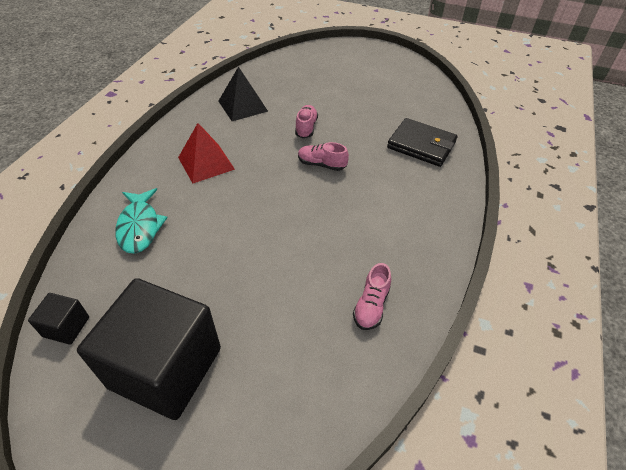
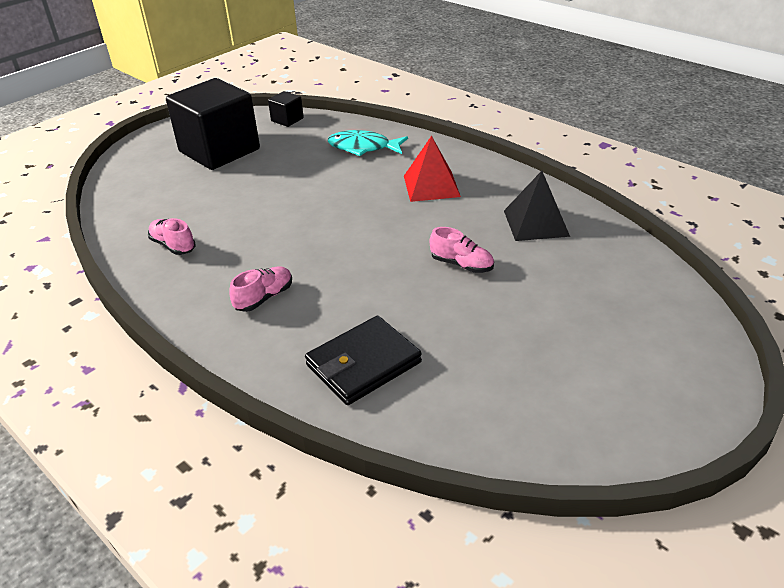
camera: 115 degrees right, 10 degrees down
pink shoe [298,142,349,171] -> pink shoe moved to [229,266,292,312]

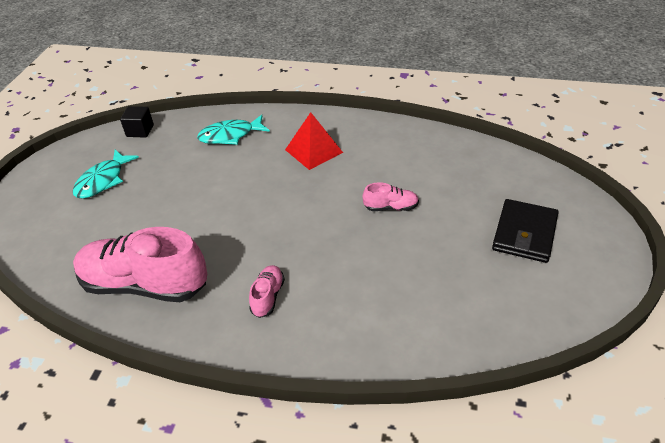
camera: 30 degrees left, 5 degrees up
pink shoe [148,218,196,255] -> pink shoe [73,227,207,302], size x2.27
black cube [166,78,260,170] -> turquoise fish [73,150,139,199]
black wallet [305,316,422,405] -> black wallet moved to [492,199,559,263]
black pyramid [504,171,570,241] -> none

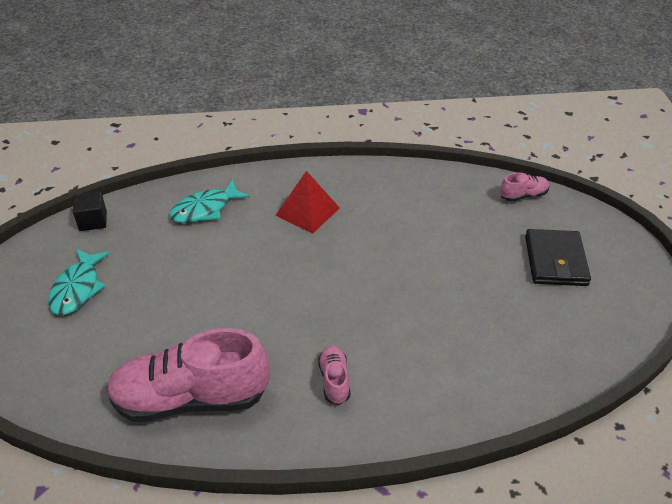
camera: 20 degrees left, 0 degrees up
pink shoe [363,182,419,211] -> pink shoe moved to [500,172,549,202]

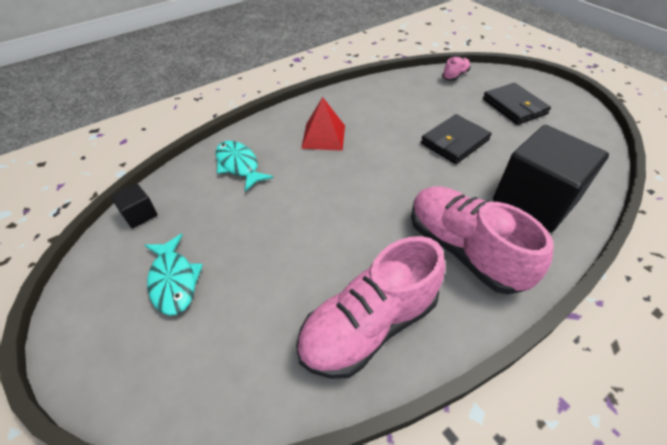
camera: 30 degrees left, 5 degrees up
turquoise fish [170,180,250,223] -> turquoise fish turned 120 degrees clockwise [215,141,274,192]
pink shoe [318,346,350,405] -> pink shoe [411,186,554,295], size x2.27
none -> black wallet [421,114,492,164]
none -> black cube [493,125,609,233]

